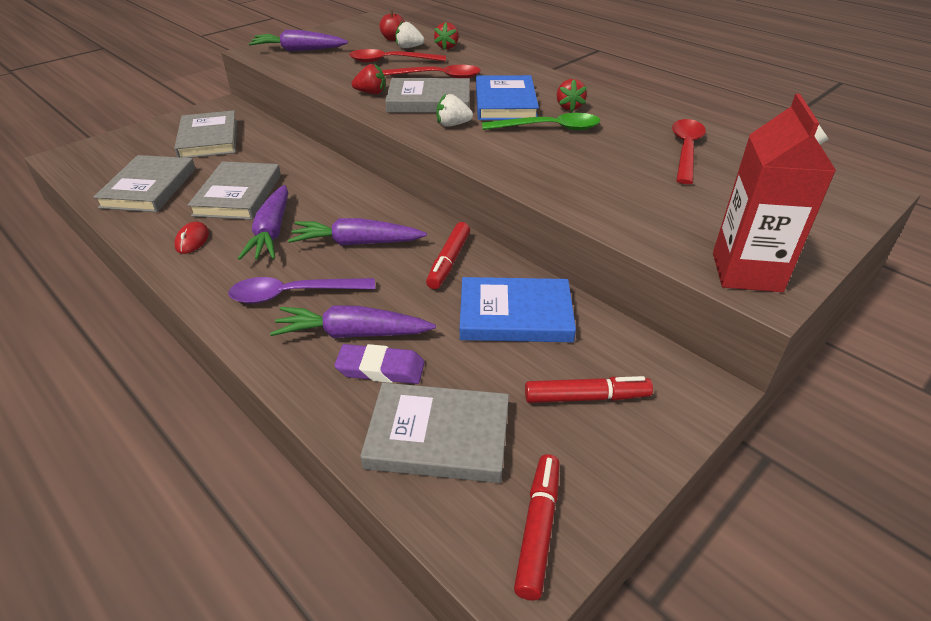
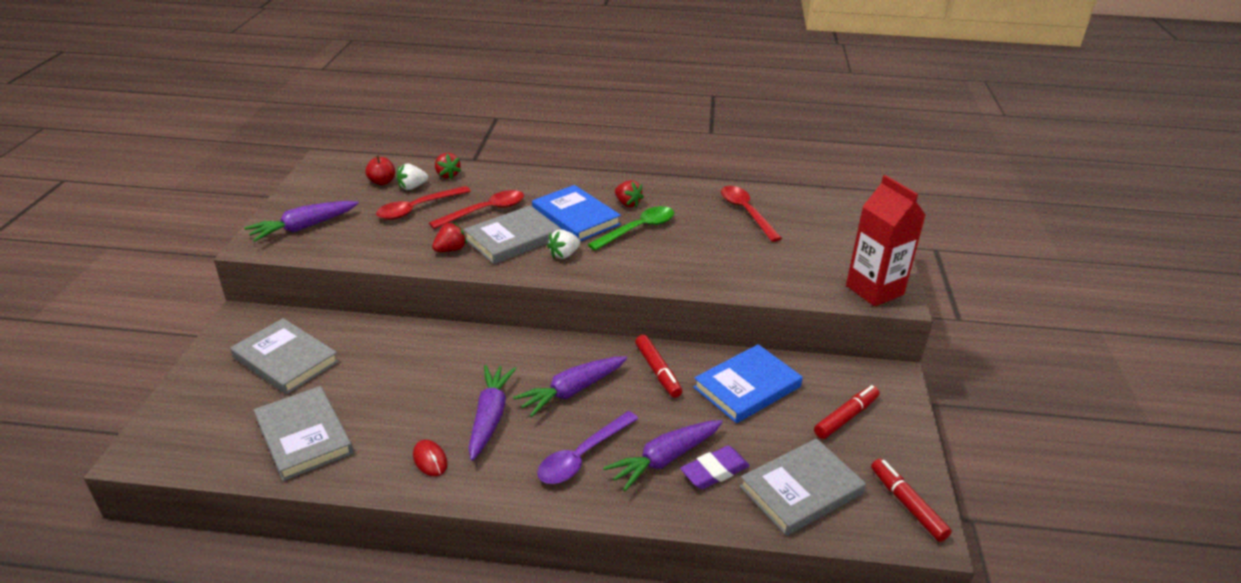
camera: 40 degrees left, 5 degrees down
grey book [188,161,281,220] -> none
purple carrot [238,185,288,260] -> purple carrot turned 135 degrees counterclockwise [468,365,517,461]

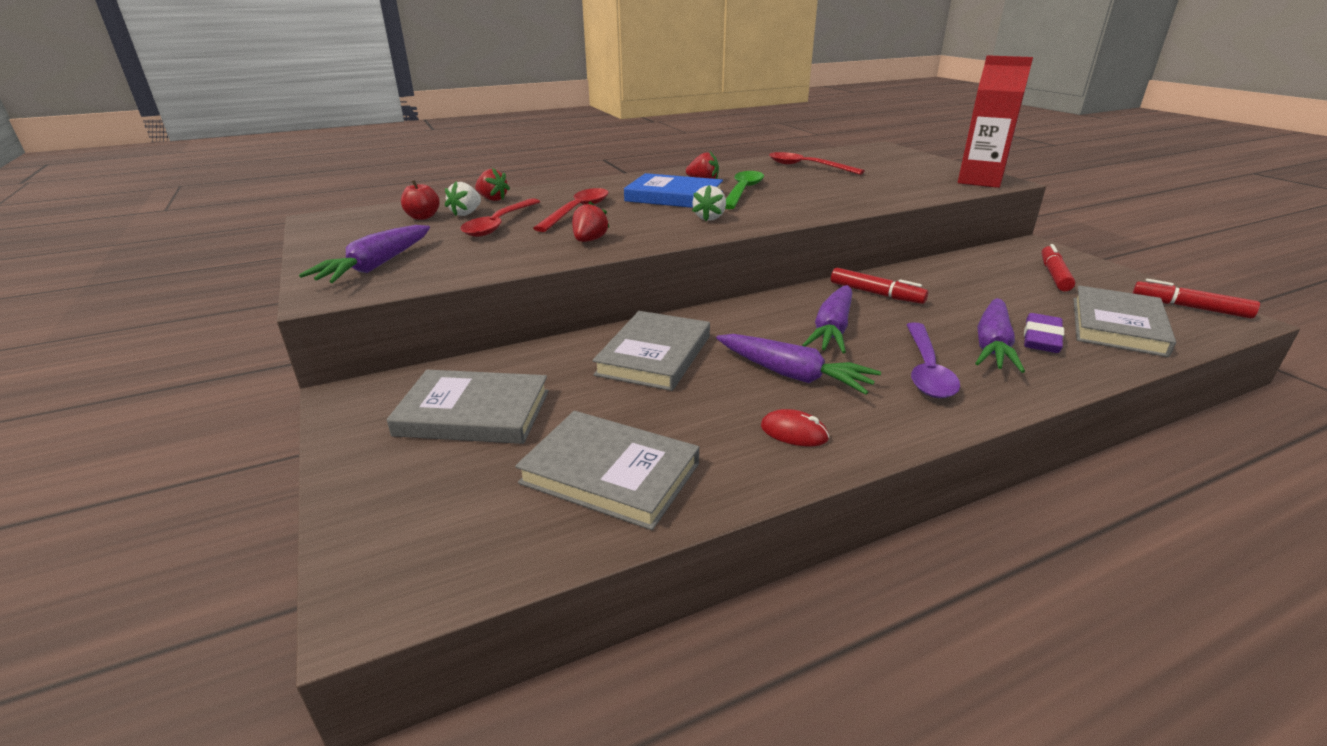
camera: 30 degrees left, 5 degrees down
grey book [464,205,561,264] -> grey book moved to [593,311,710,391]
purple carrot [468,365,517,461] -> purple carrot turned 150 degrees clockwise [716,334,881,395]
blue book [693,344,803,423] -> none

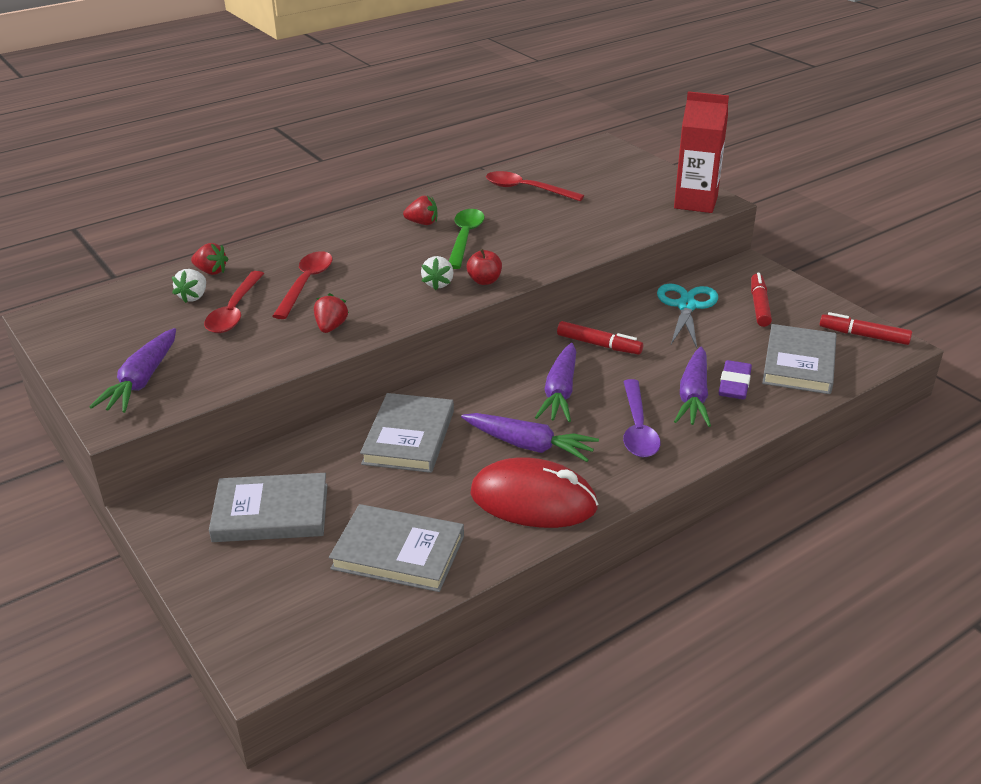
camera: 10 degrees left, 5 degrees up
red apple [401,180,440,220] -> red apple moved to [467,249,502,285]
blue book [624,173,723,208] -> none
red mouse [761,409,829,446] -> red mouse [470,457,598,528], size x2.40
none -> turquoise scissors [657,284,718,348]

